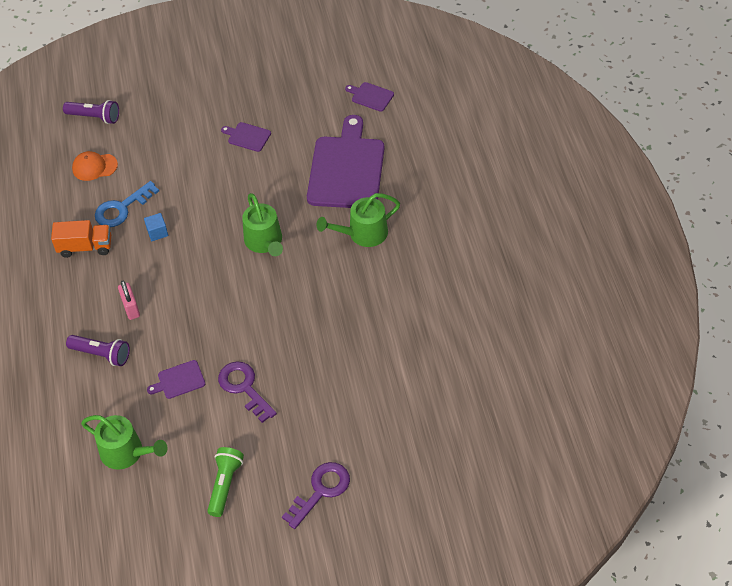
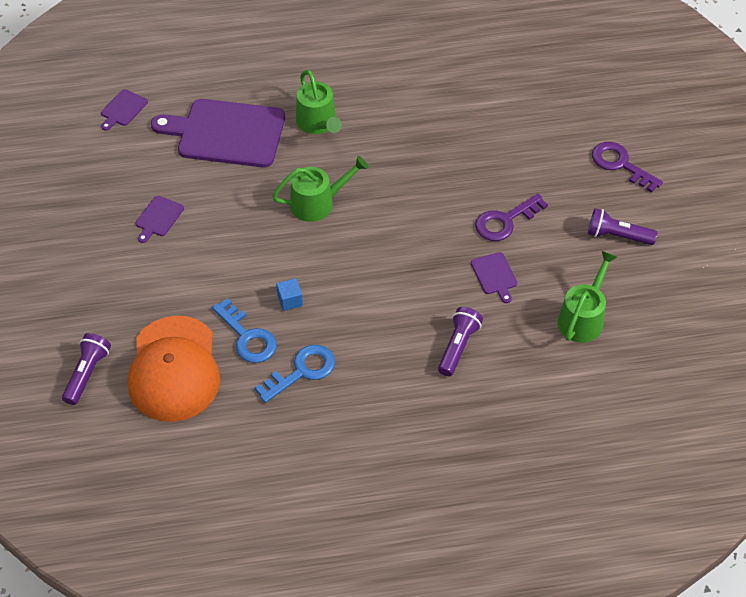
camera: 90 degrees left, 0 degrees up
orange truck [51,220,111,258] -> blue key [255,345,335,403]
orange cap [72,151,118,181] -> orange cap [128,316,220,422], size x2.13
pink padlock [118,281,140,320] -> none
green flashlight [207,447,244,517] -> purple flashlight [588,208,657,245]

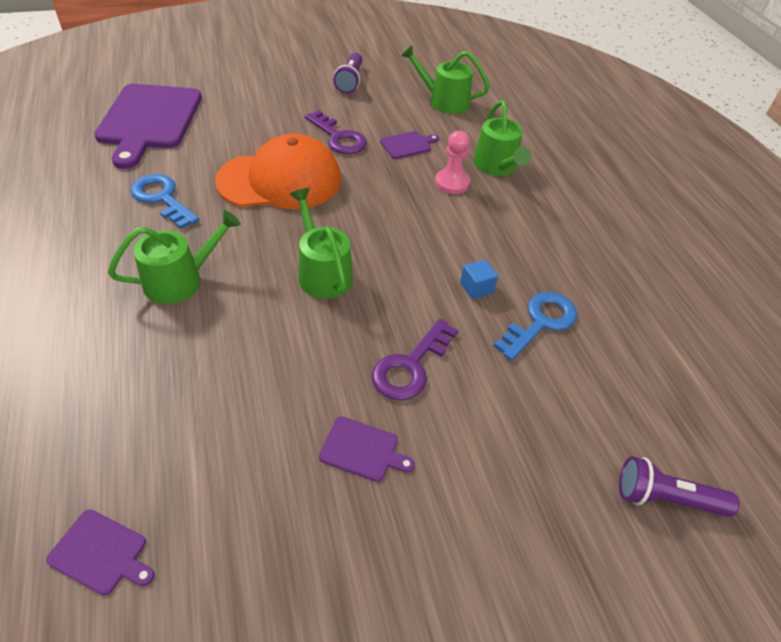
camera: 100 degrees left, 5 degrees down
orange cap [128,316,220,422] -> orange cap moved to [215,134,341,209]
purple cutting board [151,99,285,167] -> purple cutting board moved to [94,84,202,169]
blue key [255,345,335,403] -> blue key moved to [130,174,199,229]
purple flashlight [438,307,483,376] -> green watering can [473,100,531,176]
purple key [592,142,663,193] -> purple key moved to [372,319,458,400]
none -> pink pawn [435,131,470,194]

